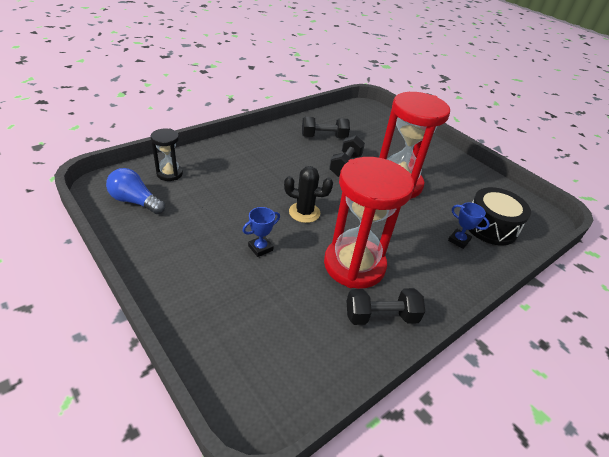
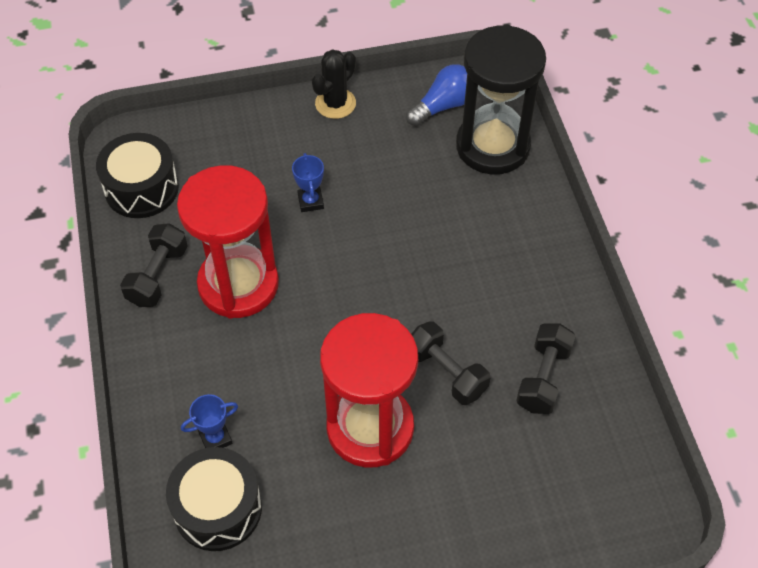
camera: 120 degrees right, 15 degrees up
black hourglass [151,129,183,181] -> black hourglass [456,25,546,174], size x2.08
black cactus [284,166,333,223] -> black cactus moved to [312,49,356,119]
none -> black drum [96,133,179,218]

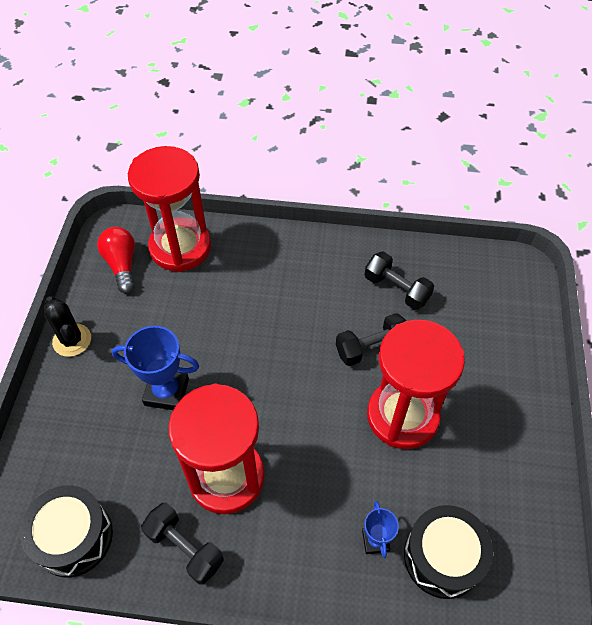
camera: 70 degrees left, 0 degrees up
blue trophy [292,153,324,212] -> blue trophy [112,326,199,410], size x1.74
blue light bulb [406,64,467,126] -> red light bulb [97,227,135,293]
black hourglass [456,25,546,174] -> red hourglass [128,146,211,272]

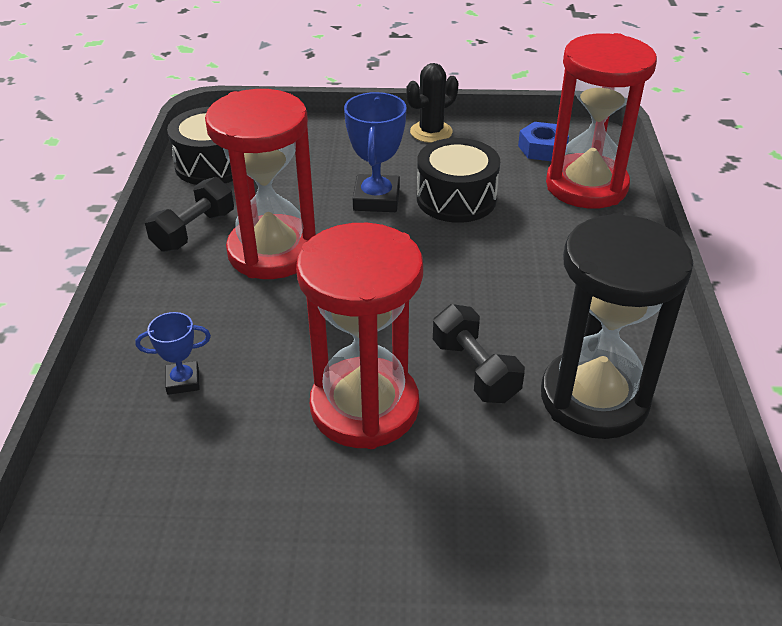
camera: 85 degrees right, 15 degrees down
red light bulb [97,227,135,293] -> blue nut [518,122,569,161]
black dumbbell [364,251,434,310] -> black hourglass [541,213,693,439]
black drum [404,505,493,599] -> black drum moved to [417,138,500,223]

